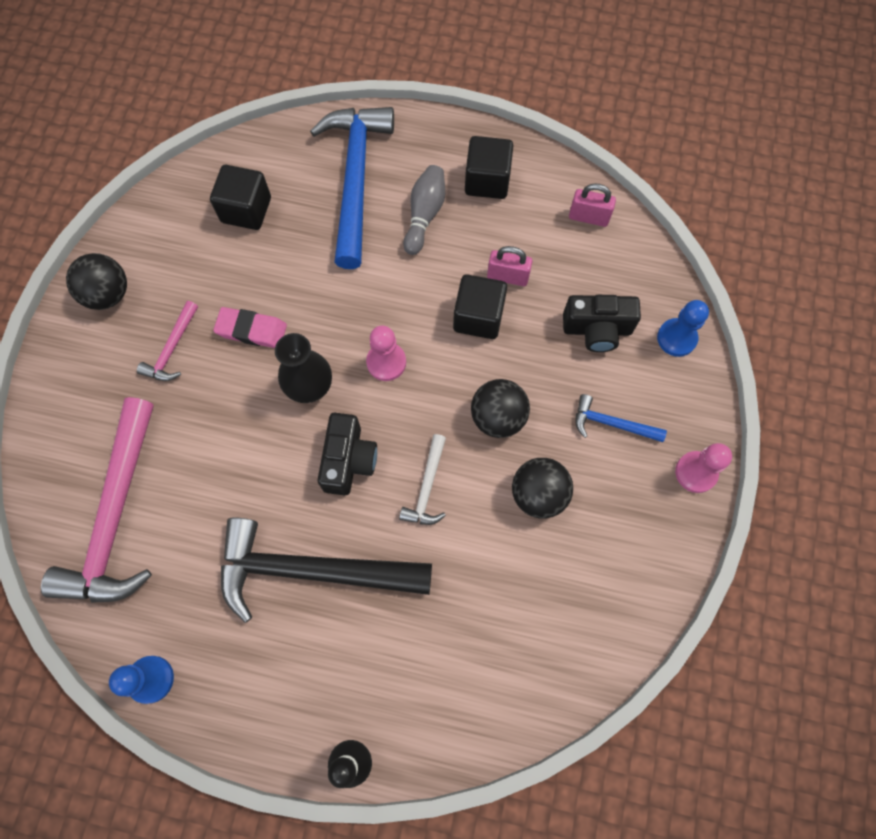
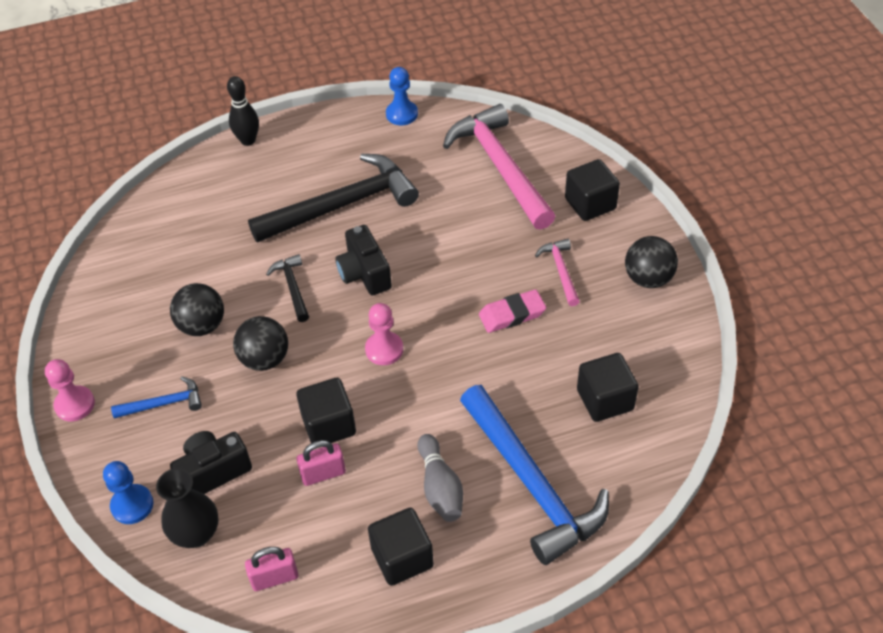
camera: 150 degrees right, 20 degrees down
black vase [275,333,332,403] -> black vase moved to [156,468,219,548]
white hammer [399,434,446,525] -> black hammer [266,254,309,322]
none -> black cube [565,159,620,221]

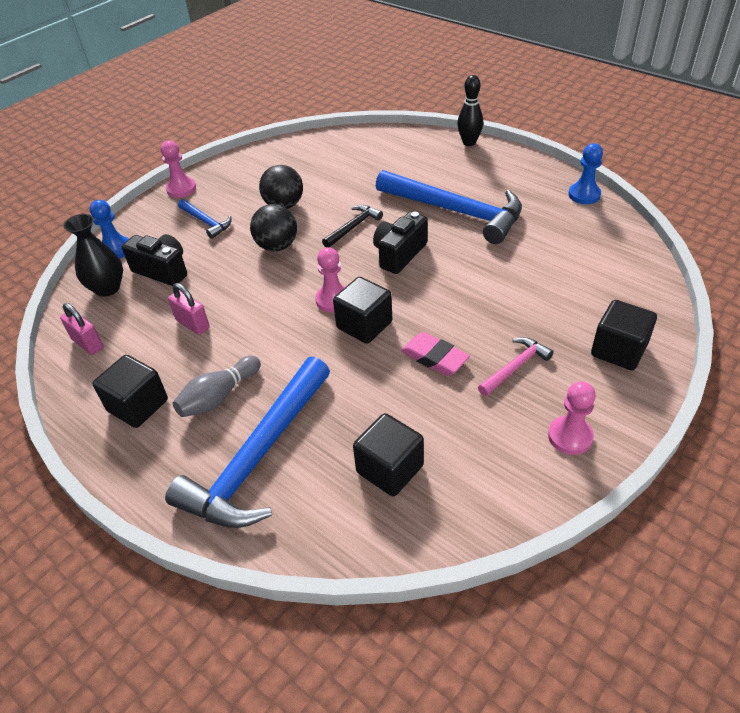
camera: 60 degrees right, 5 degrees down
black hammer [248,154,419,243] -> blue hammer [376,170,522,244]
black cube [296,378,356,443] -> black cube moved to [333,277,392,344]
pink hammer [443,104,556,230] -> none
black ball [625,236,678,288] -> pink pawn [548,381,596,455]

